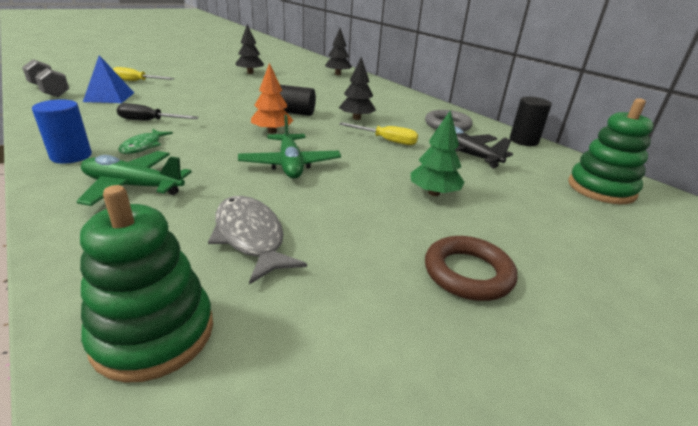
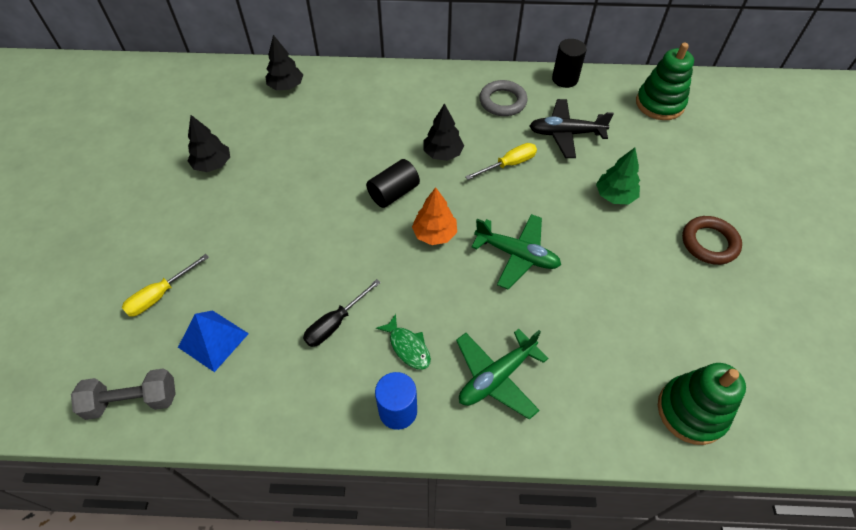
camera: 50 degrees left, 25 degrees up
grey fish [208,196,307,285] -> none

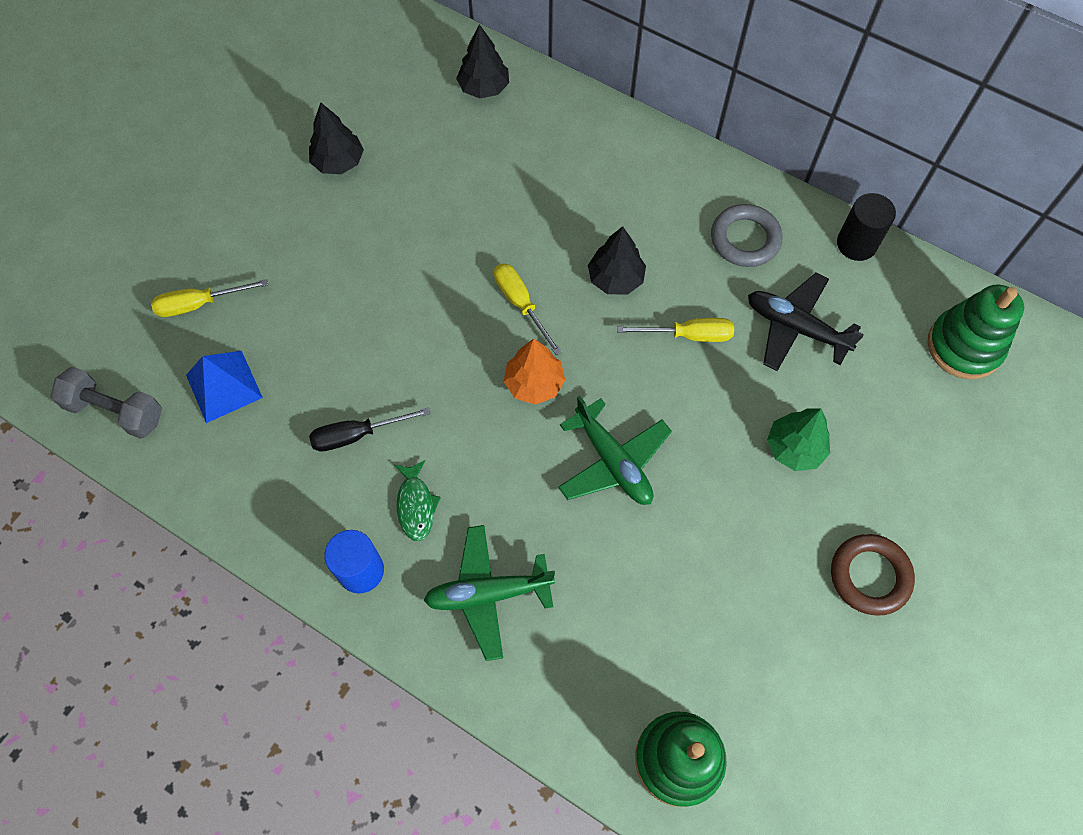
camera: 30 degrees right, 10 degrees up
black cylinder [366,159,420,208] -> yellow screwdriver [494,263,562,355]

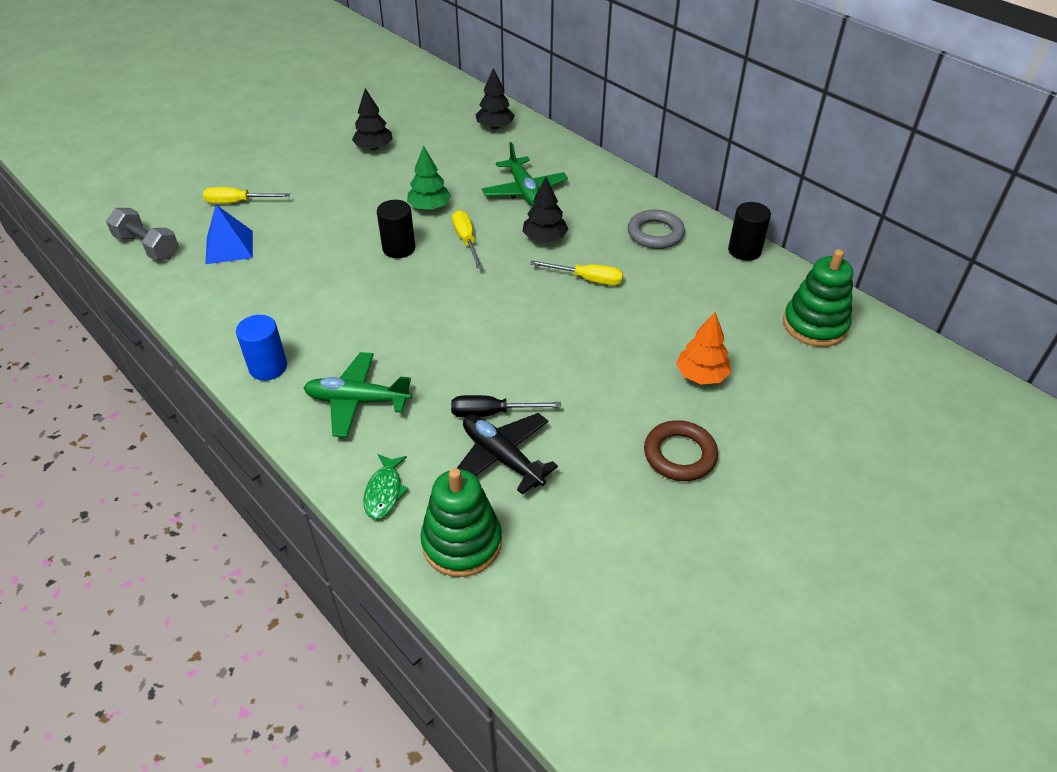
camera: 15 degrees right, 20 degrees down
black screwdriver [309,407,431,452] -> black screwdriver moved to [451,395,561,417]
green fish [394,460,441,541] -> green fish moved to [363,454,409,519]
orange tree [504,339,565,405] -> orange tree moved to [676,312,731,385]
green plane [558,396,672,505] -> green plane moved to [482,142,568,206]
black plane [748,273,864,371] -> black plane moved to [457,413,558,495]
green tree [767,408,830,471] -> green tree moved to [407,145,451,210]
none -> black cylinder [377,200,415,258]

